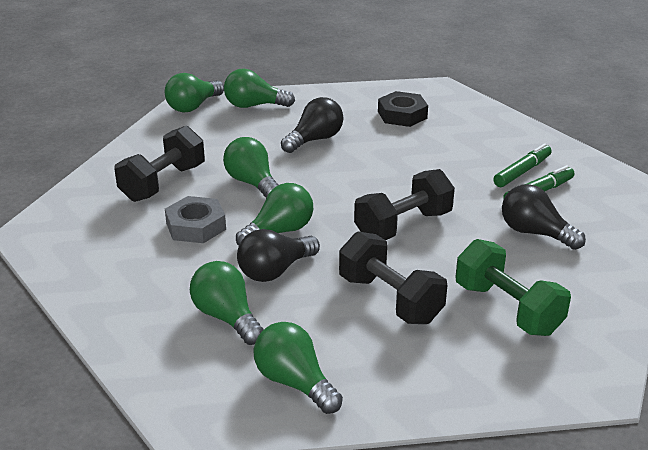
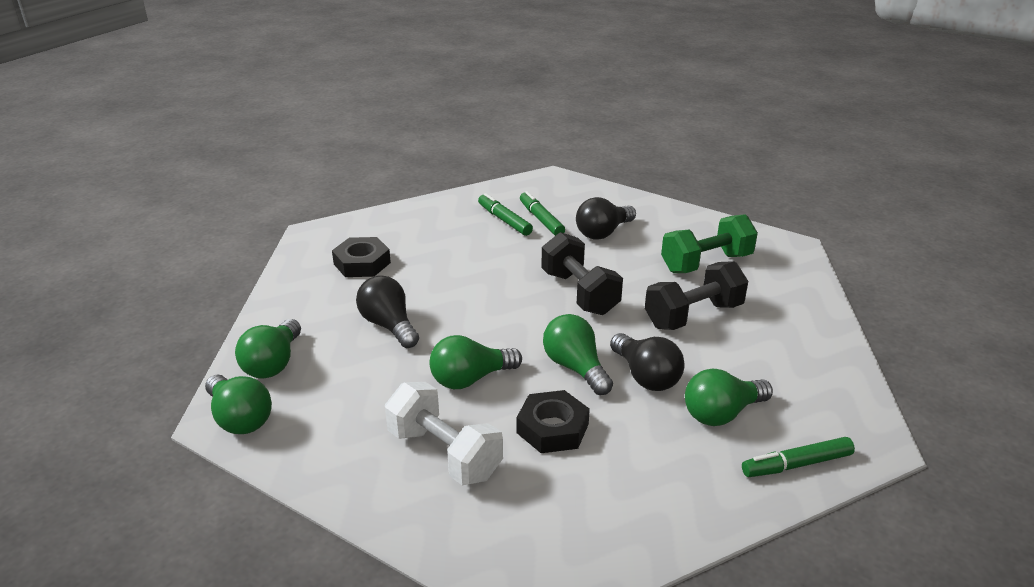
camera: 80 degrees left, 0 degrees up
black dumbbell [114,126,205,202] -> white dumbbell [385,382,503,485]
grey nut [165,196,226,243] -> black nut [517,390,590,453]
green light bulb [254,322,343,414] -> none
none -> green marker [742,437,855,477]

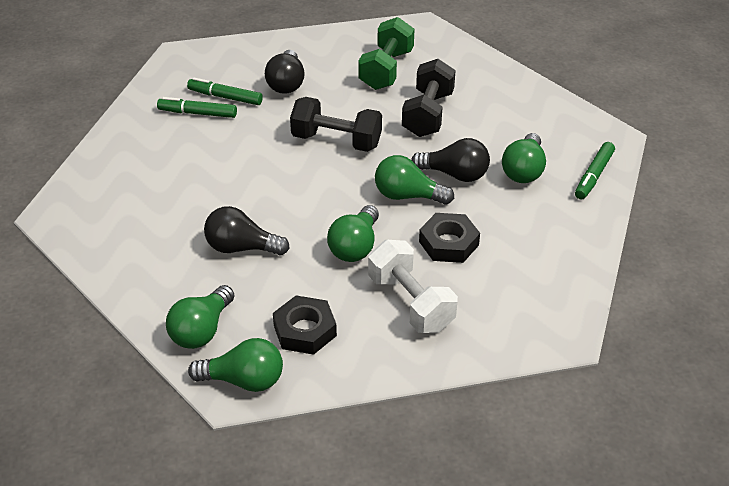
camera: 45 degrees left, 10 degrees up
green light bulb [235,319,301,379] -> green light bulb turned 60 degrees clockwise [166,285,234,349]
black nut [332,237,391,277] -> black nut moved to [273,296,337,355]
white dumbbell [385,382,503,485] -> white dumbbell turned 60 degrees clockwise [368,240,458,333]

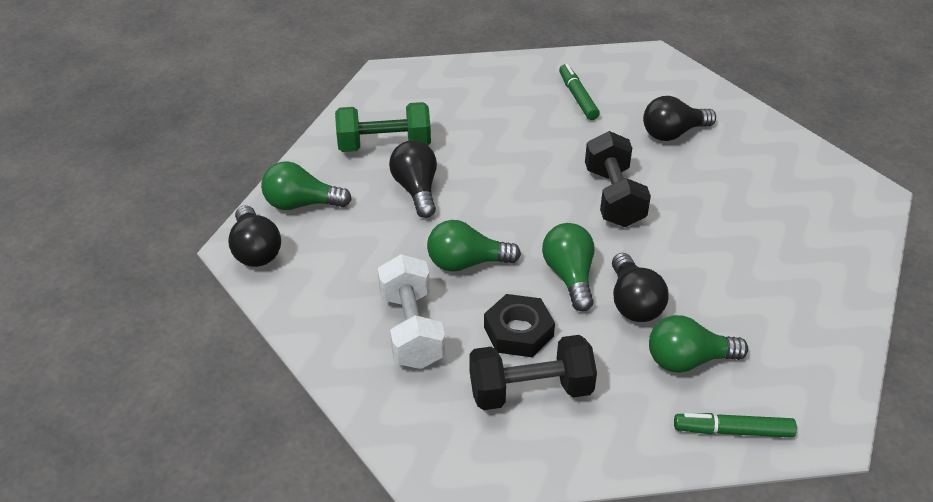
camera: 65 degrees right, 0 degrees up
green marker [187,77,263,105] -> none
green light bulb [188,338,283,392] -> black light bulb [228,205,281,267]
black nut [273,296,337,355] -> none
green dumbbell [358,17,415,90] -> green dumbbell moved to [335,102,431,152]
white dumbbell [368,240,458,333] -> white dumbbell turned 45 degrees counterclockwise [378,254,445,369]
black dumbbell [402,59,456,137] -> black dumbbell moved to [469,335,597,410]

